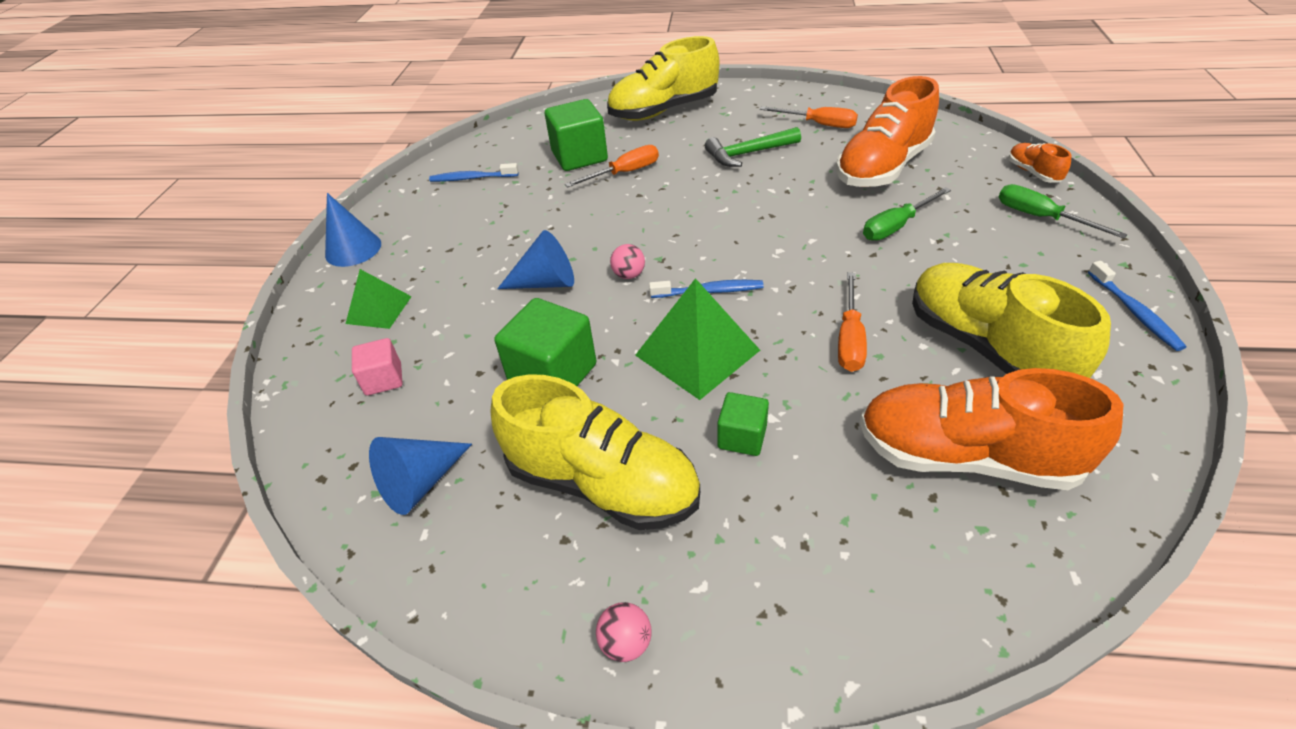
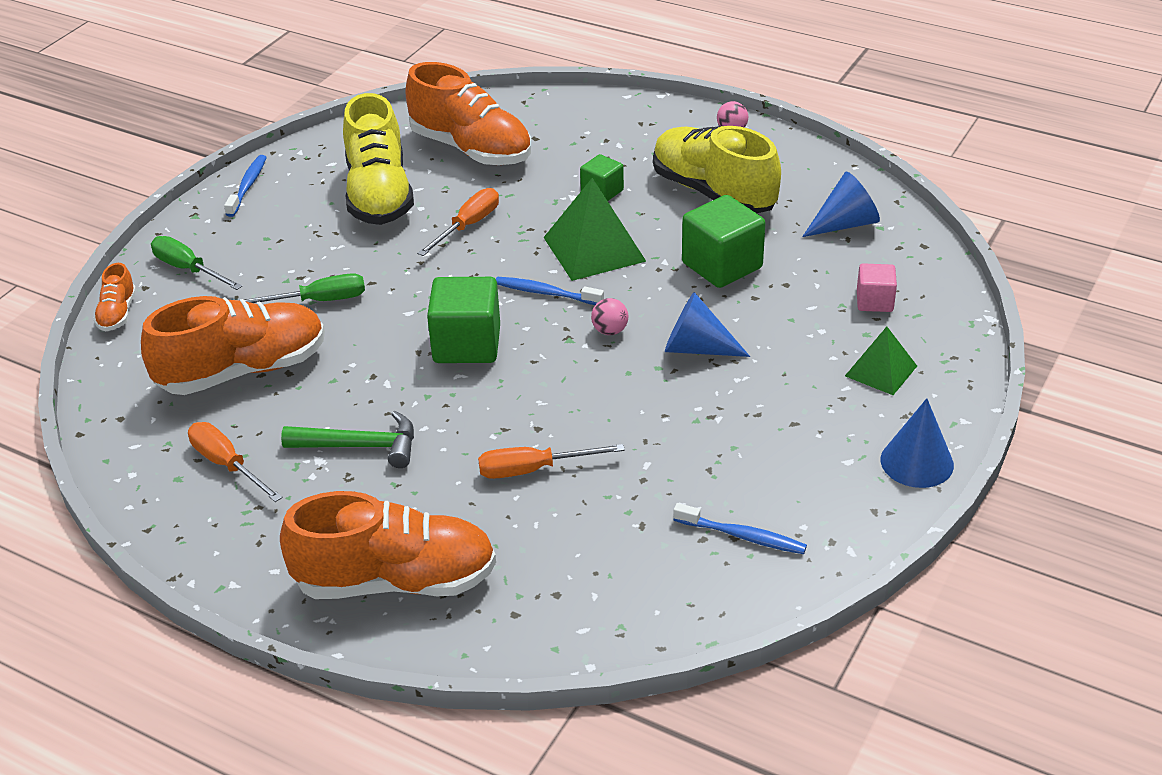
camera: 160 degrees left, 5 degrees down
green cube [545,99,608,171] -> green cube moved to [427,277,500,363]
yellow shoe [607,36,719,121] -> orange shoe [280,491,496,599]
green screwdriver [998,184,1128,239] -> green screwdriver turned 150 degrees clockwise [151,236,242,290]

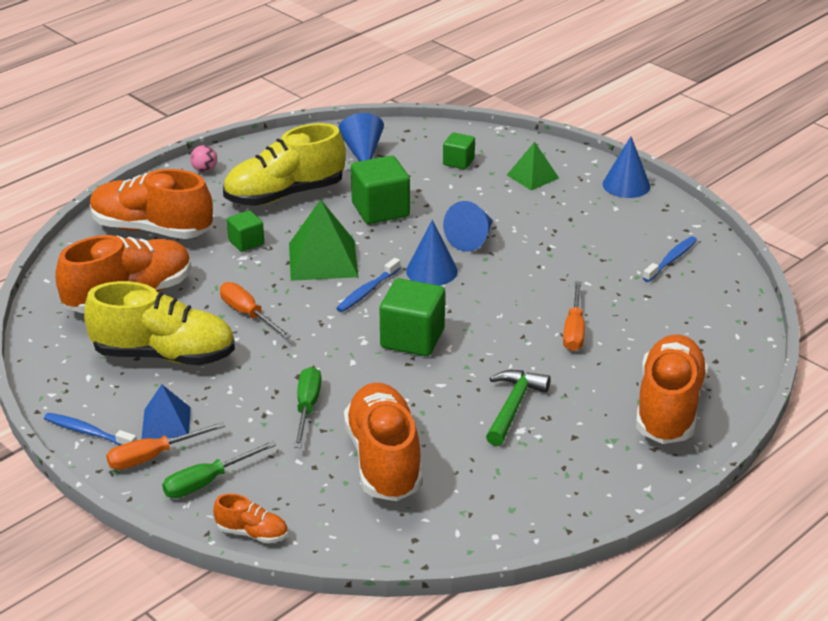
camera: 75 degrees left, 5 degrees down
orange screwdriver [188,422,282,502] -> orange screwdriver moved to [106,422,225,470]
pink ball [591,298,628,335] -> blue cone [406,220,458,286]
pink cube [857,263,897,312] -> green cube [443,132,475,169]
none -> orange shoe [90,169,213,239]
none -> blue pyramid [141,384,191,439]

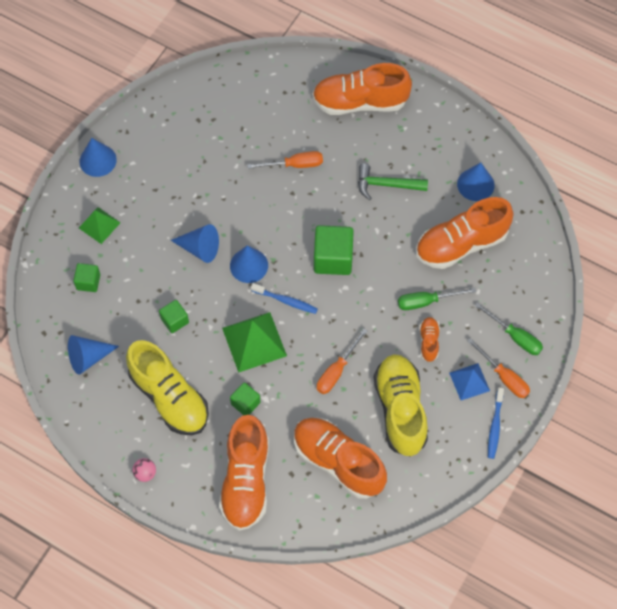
camera: 105 degrees left, 30 degrees up
orange shoe [213,494,288,543] -> orange shoe moved to [419,317,440,362]
green cube [351,156,410,224] -> green cube [159,300,189,333], size x0.57
blue toothbrush [643,236,697,282] -> none
none -> blue cone [457,163,495,201]

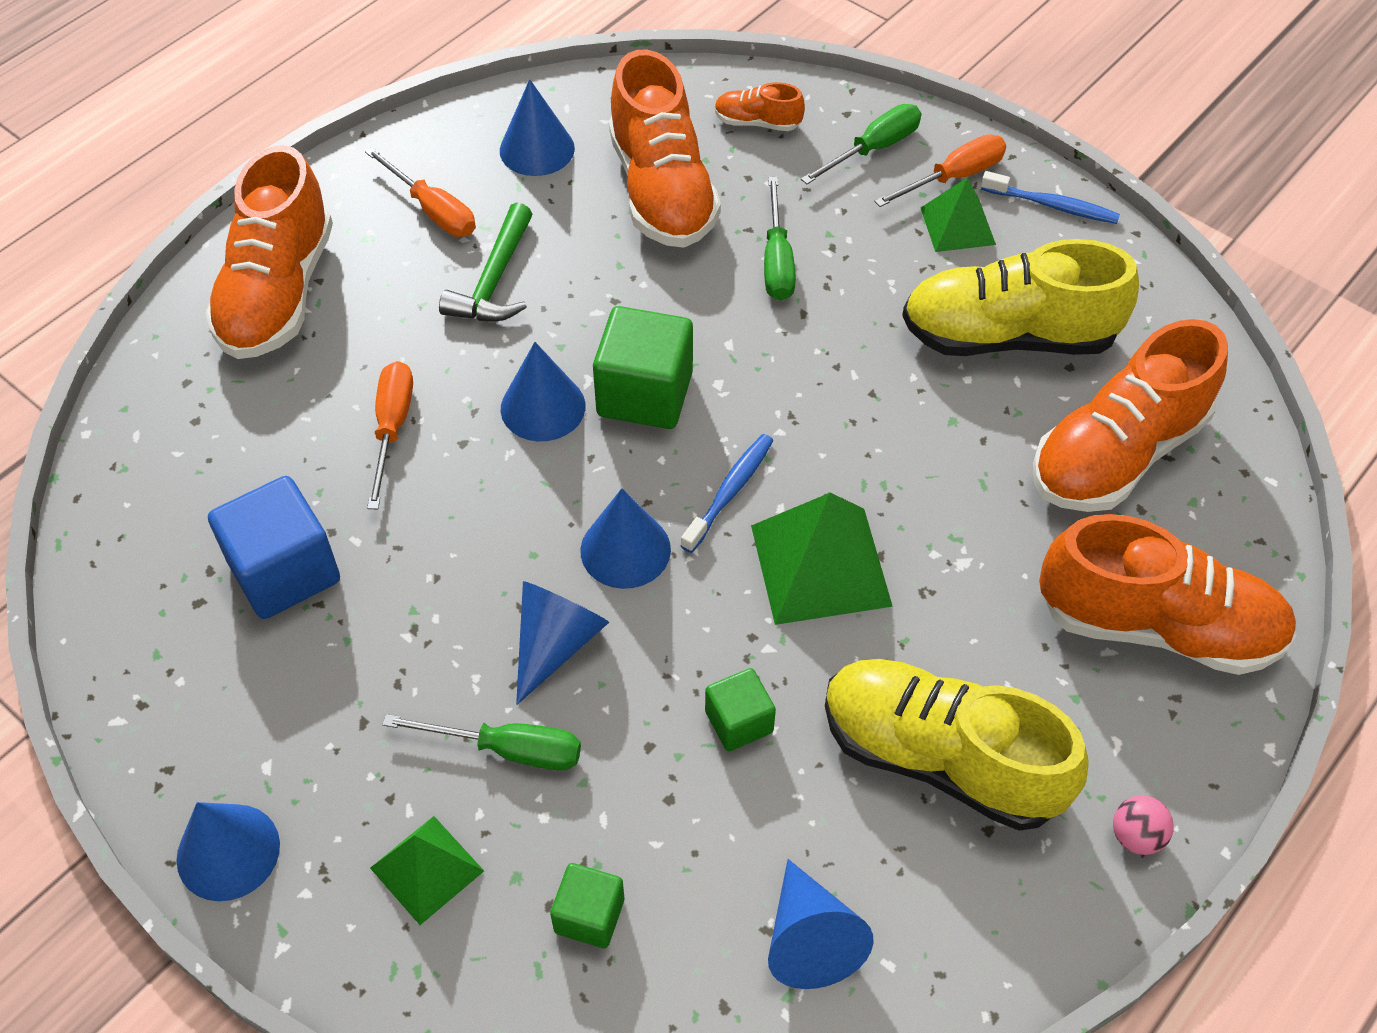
camera: 80 degrees left, 10 degrees down
yellow shoe [126,340,209,435] -> yellow shoe turned 120 degrees counterclockwise [825,659,1089,831]
green cube [230,382,261,415] -> none
orange screwdriver [317,329,367,394] -> orange screwdriver moved to [365,147,476,237]
orange shoe [419,317,440,362] -> orange shoe moved to [715,82,805,131]
blue pyramid [449,363,490,400] -> green pyramid [921,177,996,252]
none -> blue cube [208,476,340,619]
none -> green screwdriver [382,714,581,771]
none -> blue cone [501,342,585,441]

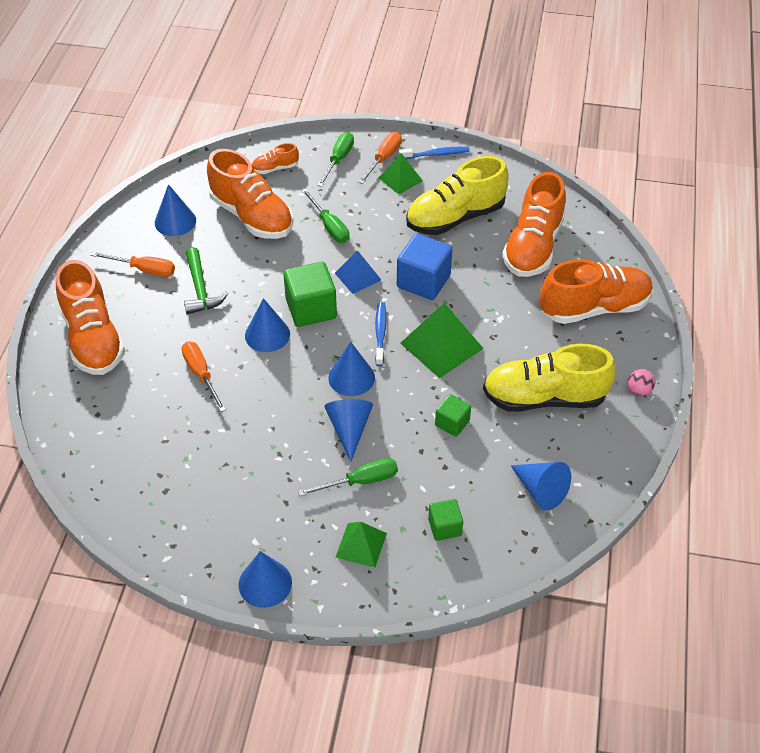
camera: 30 degrees left, 5 degrees down
blue cube [208,476,340,619] -> blue cube moved to [397,234,452,300]
none -> blue pyramid [335,250,381,294]

